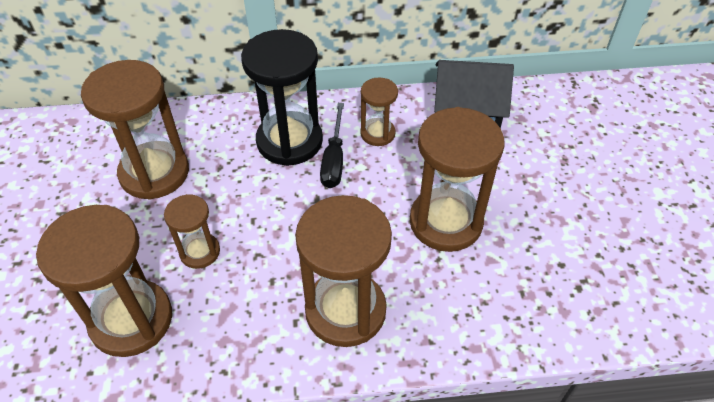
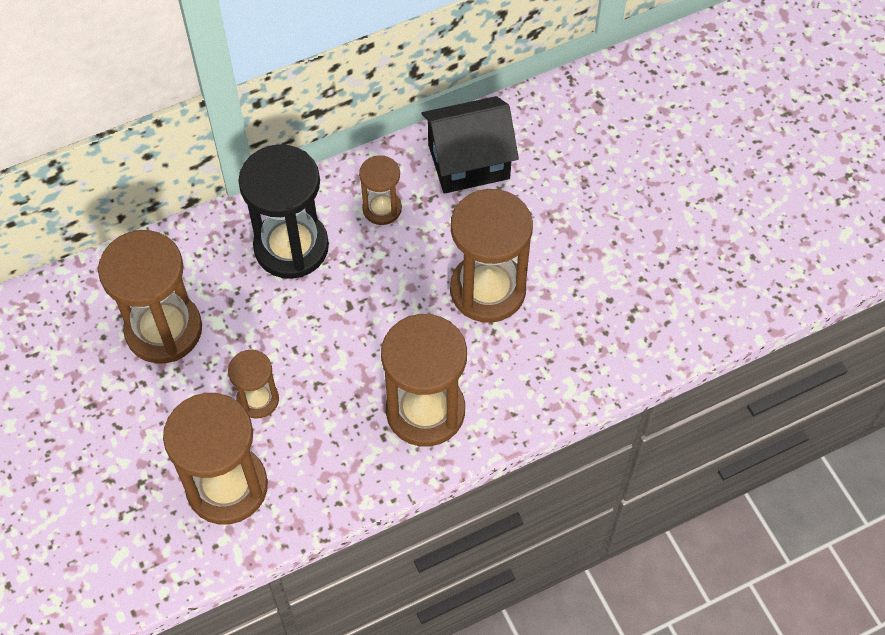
camera: 20 degrees left, 10 degrees up
black screwdriver [320,103,344,188] -> none

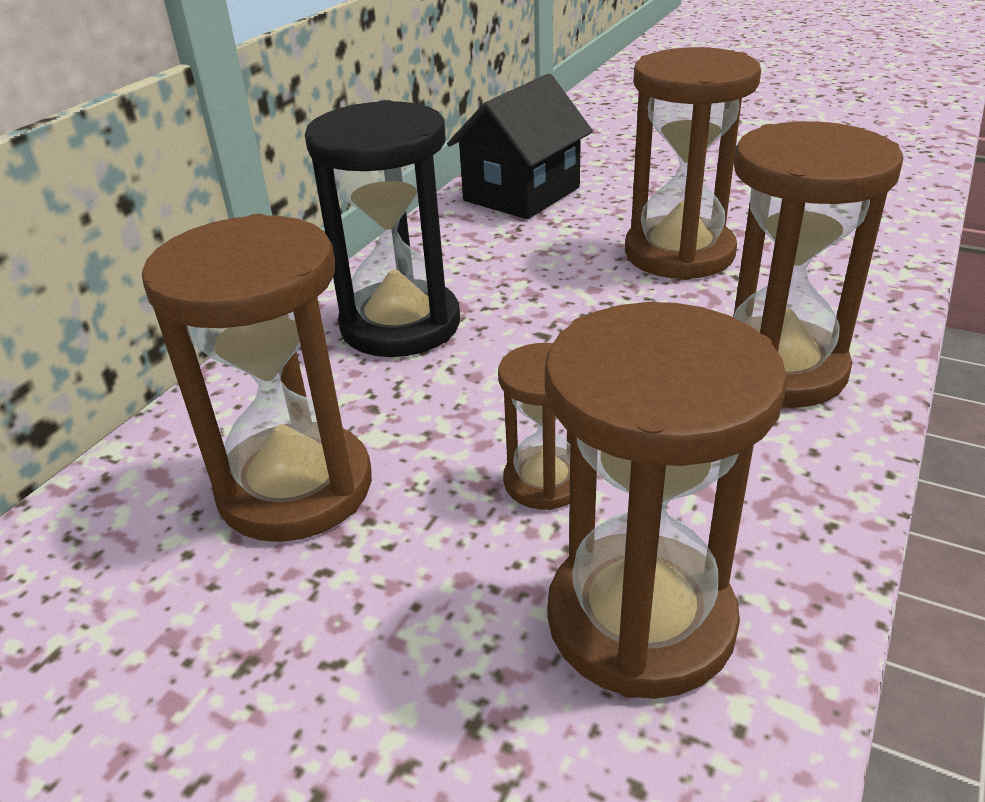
camera: 35 degrees left, 25 degrees down
brown hourglass [359,155,402,225] -> none

